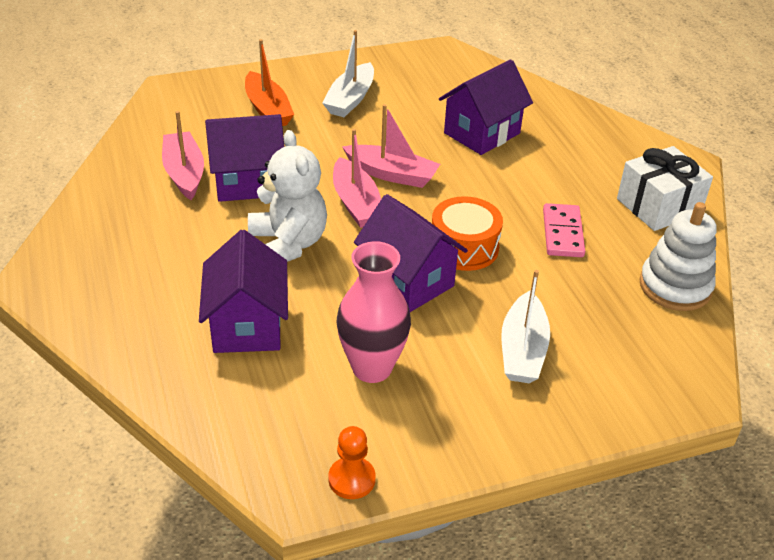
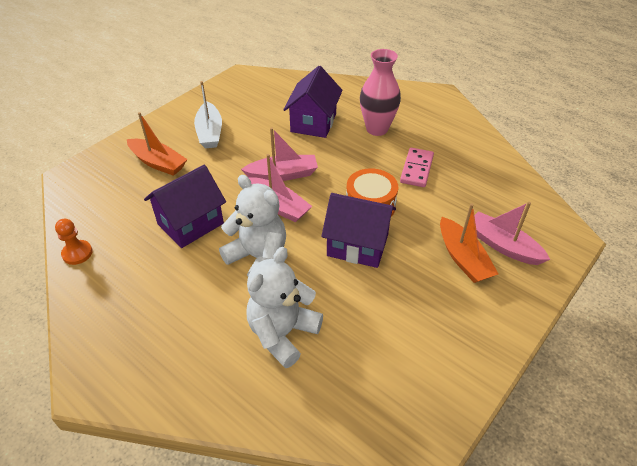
camera: 30 degrees left, 5 degrees up
pink boat [162,111,204,200] -> pink boat moved to [474,202,550,265]
purple house [199,230,288,353] -> white teddy bear [246,247,323,368]
orange pawn [328,426,376,499] -> orange pawn moved to [55,219,93,265]
pink vase [337,241,411,383] -> pink vase moved to [360,49,401,136]
white boat [501,270,550,383] -> orange boat [440,203,499,283]
pink domino [543,203,585,257] -> pink domino turned 45 degrees clockwise [400,148,434,187]
white gift [617,146,713,231] -> none
white stacking toy [639,202,717,311] -> none

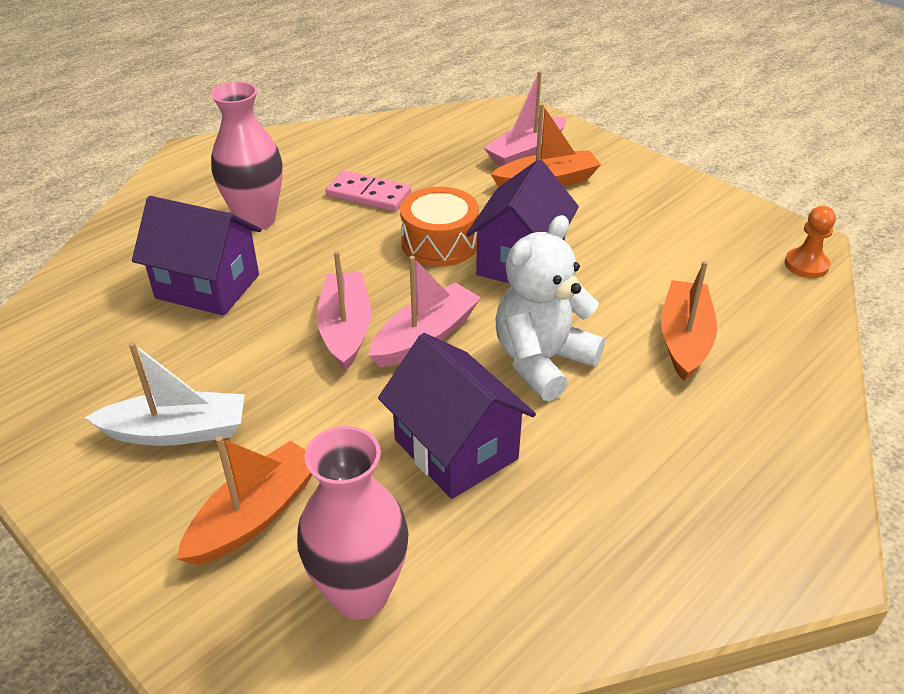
camera: 85 degrees left, 5 degrees down
orange pawn [55,219,93,265] -> orange pawn moved to [785,206,836,278]
white teddy bear [246,247,323,368] -> orange boat [661,261,717,381]
none -> pink vase [297,426,409,620]

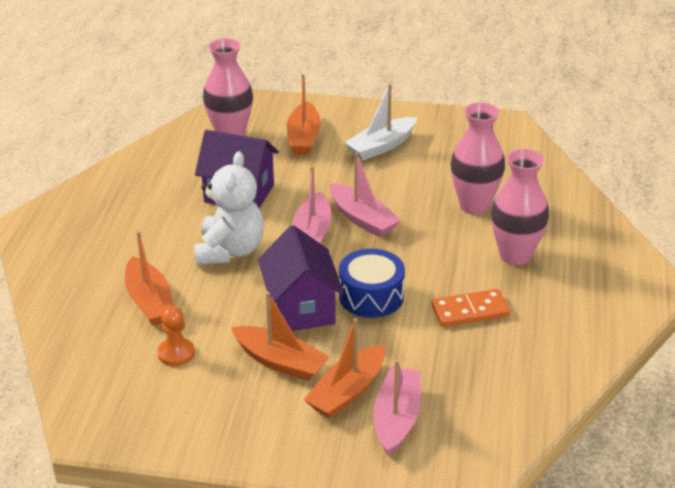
camera: 145 degrees right, 5 degrees down
purple house [132,196,261,316] -> pink vase [451,102,505,215]
pink domino [326,171,411,212] -> orange domino [432,289,510,327]
orange drum [400,187,479,267] -> blue drum [339,249,405,318]
orange pawn [785,206,836,278] -> orange pawn moved to [158,306,195,366]
none -> orange boat [231,292,330,381]

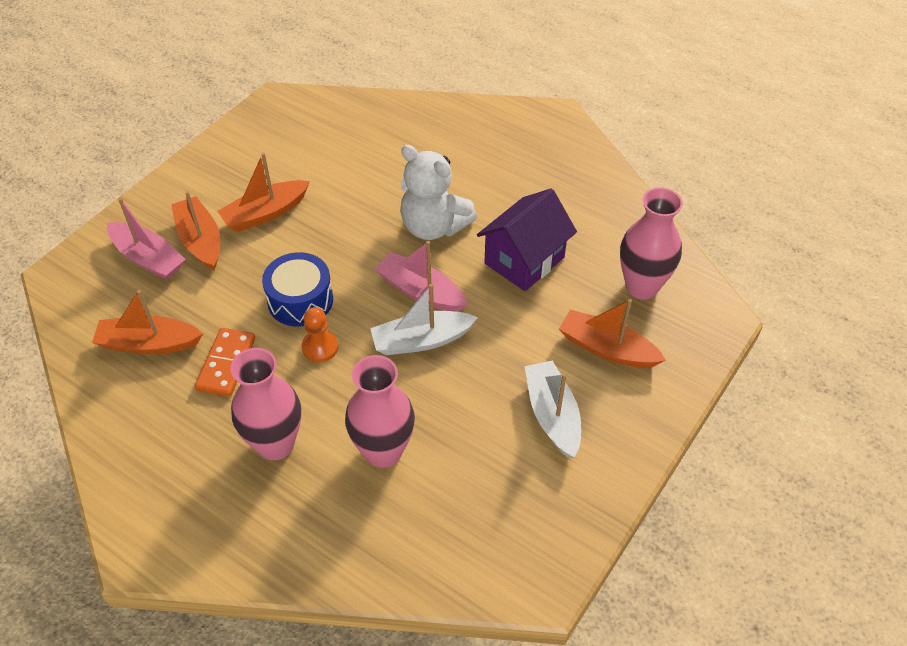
camera: 115 degrees right, 15 degrees up
orange boat [125,231,174,326] -> orange boat moved to [92,290,203,354]
orange pawn [158,306,195,366] -> orange pawn moved to [301,307,339,363]
purple house [258,225,344,331] -> none
pink boat [329,152,401,237] -> white boat [370,284,478,355]

